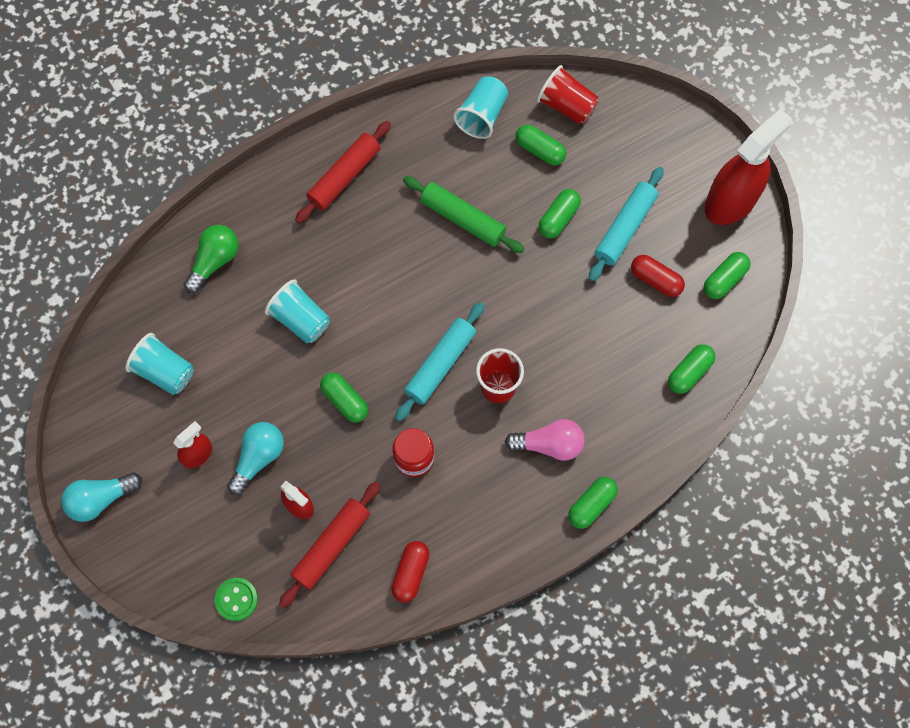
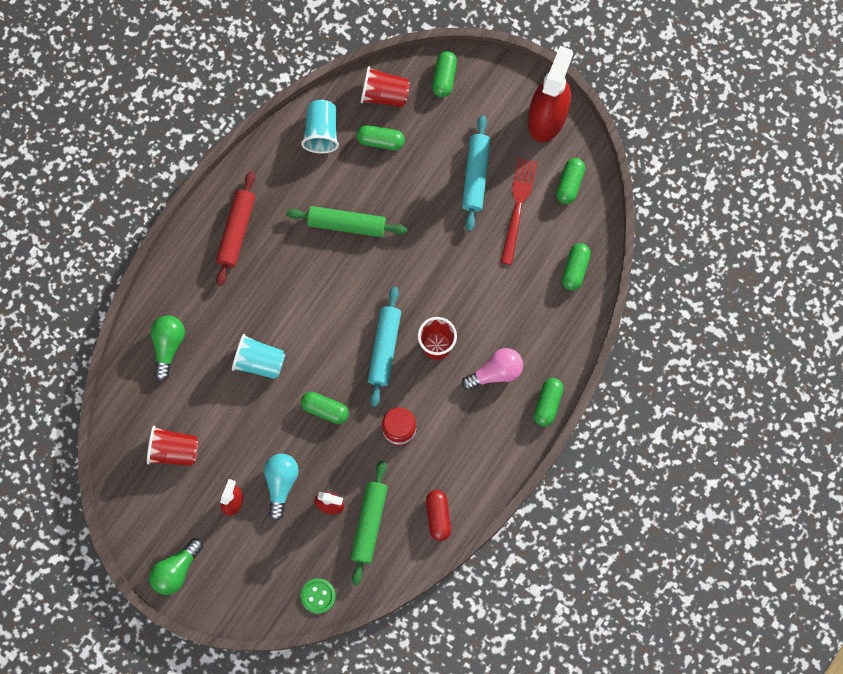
camera: 25 degrees left, 5 degrees up
turquoise light bulb [61,472,142,522] -> green light bulb [149,538,203,595]
turquoise cup [125,333,194,395] -> red cup [147,426,199,466]
red rolling pin [279,481,381,608] -> green rolling pin [350,460,388,586]
green capsule [538,189,581,238] -> green capsule moved to [432,51,457,97]
red capsule [631,255,685,297] -> red fork [500,158,537,265]

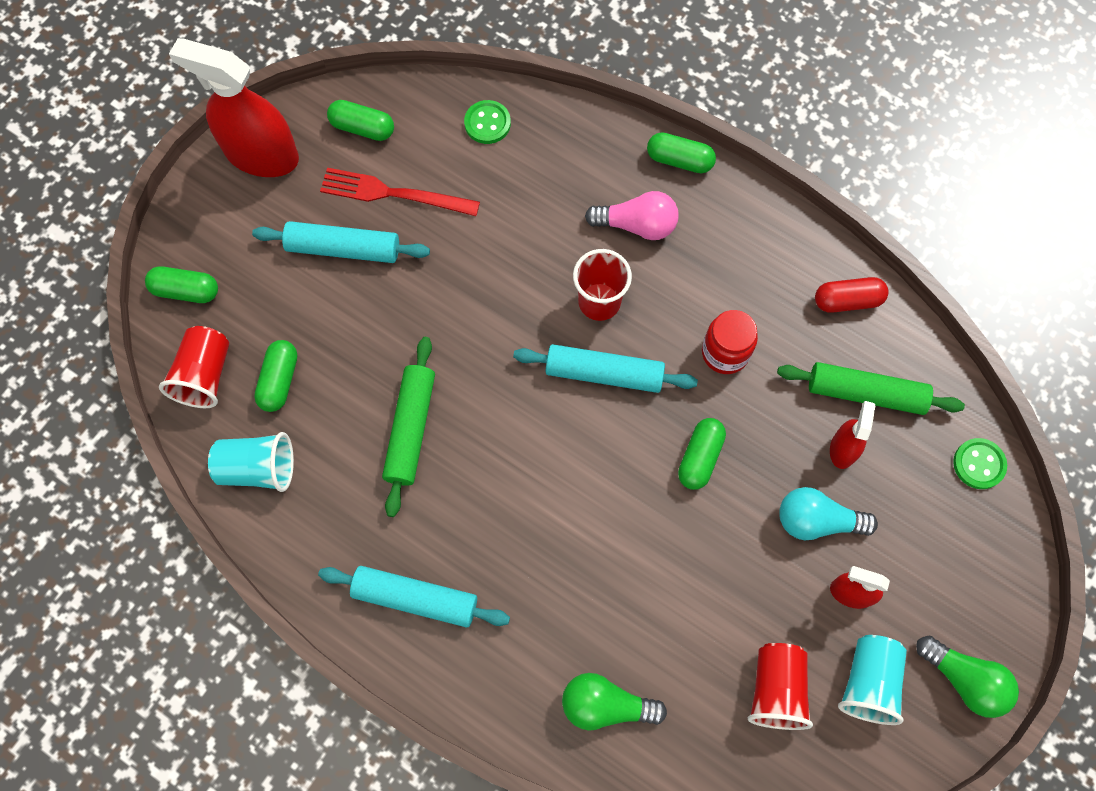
camera: 90 degrees left, 5 degrees down
red rolling pin [216,171,255,286] -> turquoise rolling pin [318,566,510,627]
turquoise cup [232,334,285,379] -> turquoise cup moved to [838,635,907,725]
pink light bulb [462,348,523,391] -> pink light bulb turned 120 degrees clockwise [585,191,679,240]
green capsule [562,243,591,290] -> green button [464,100,511,144]

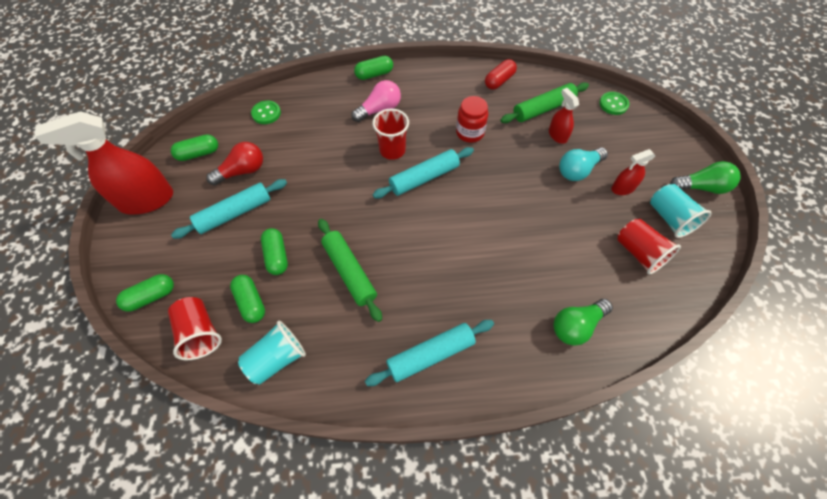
camera: 40 degrees left, 10 degrees down
red fork [320,168,480,216] -> red light bulb [206,142,263,185]
green capsule [678,418,726,490] -> green capsule moved to [261,228,288,275]

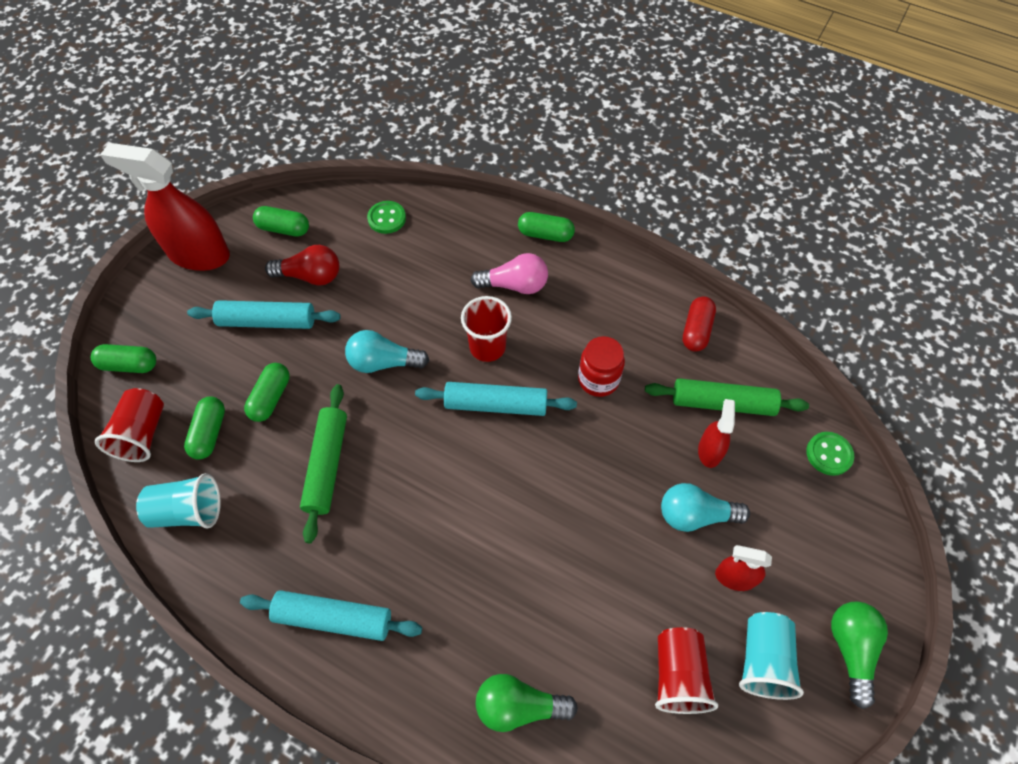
camera: 35 degrees right, 0 degrees up
red capsule [485,59,517,90] -> red capsule turned 60 degrees counterclockwise [683,296,716,352]
green light bulb [670,161,741,194] -> green light bulb turned 120 degrees counterclockwise [831,601,888,709]
none -> turquoise light bulb [345,330,429,373]

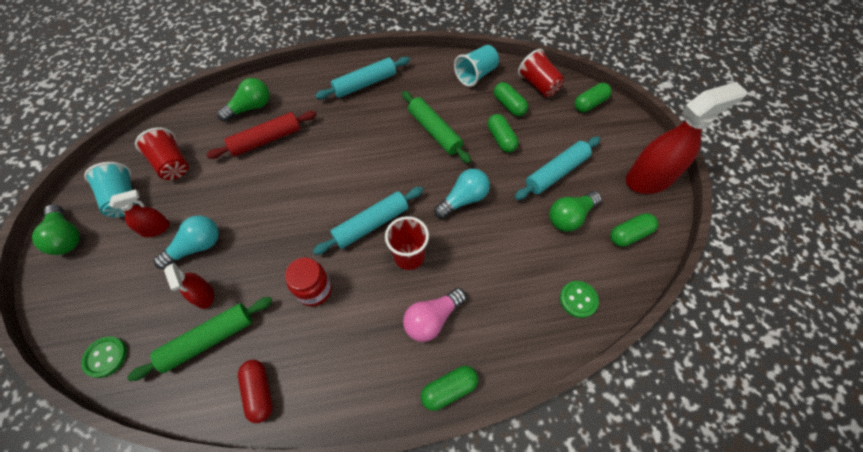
camera: 140 degrees right, 0 degrees up
red light bulb [265,245,339,286] -> green light bulb [549,191,602,232]
none -> red rolling pin [206,111,317,159]

